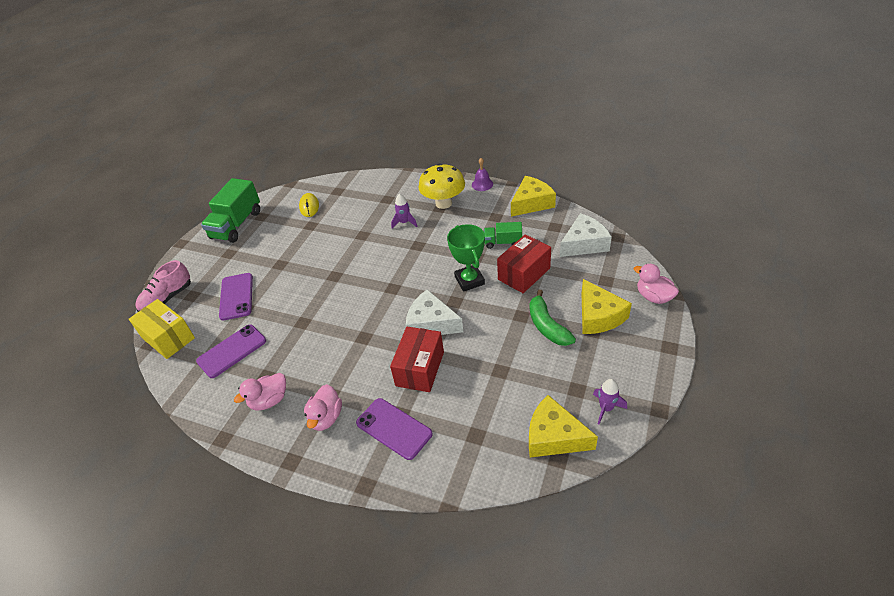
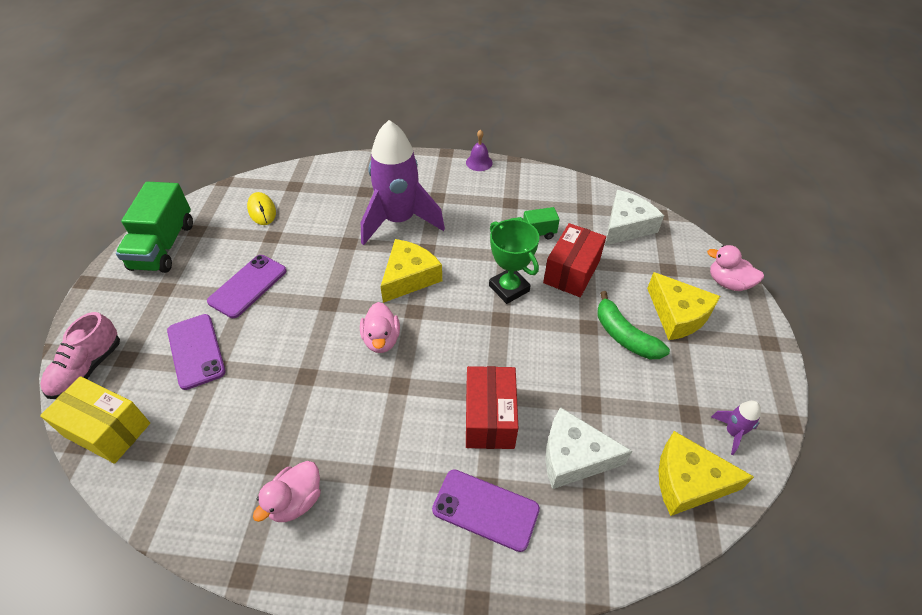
camera: 20 degrees left, 5 degrees up
purple phone [196,325,266,378] -> purple phone moved to [207,255,287,318]
pink duck [304,384,342,431] -> pink duck moved to [360,302,400,353]
purple rocket [391,194,418,229] -> purple rocket [361,120,445,245], size x2.49
white cheese [406,289,463,335] -> white cheese moved to [545,407,632,489]
yellow mushroom [418,163,465,209] -> none
yellow cheese [511,176,556,217] -> yellow cheese moved to [380,239,442,303]

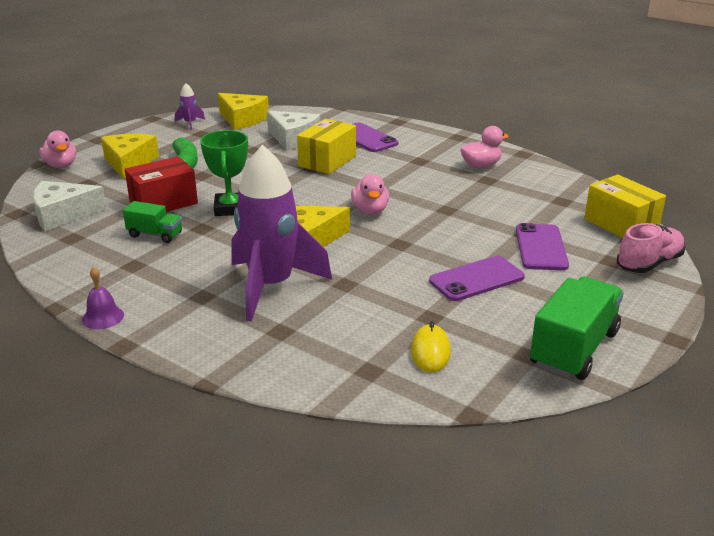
camera: 150 degrees left, 20 degrees down
pink duck [360,302,400,353] -> pink duck turned 150 degrees clockwise [351,174,389,215]
red box [466,366,518,449] -> yellow box [297,119,356,174]

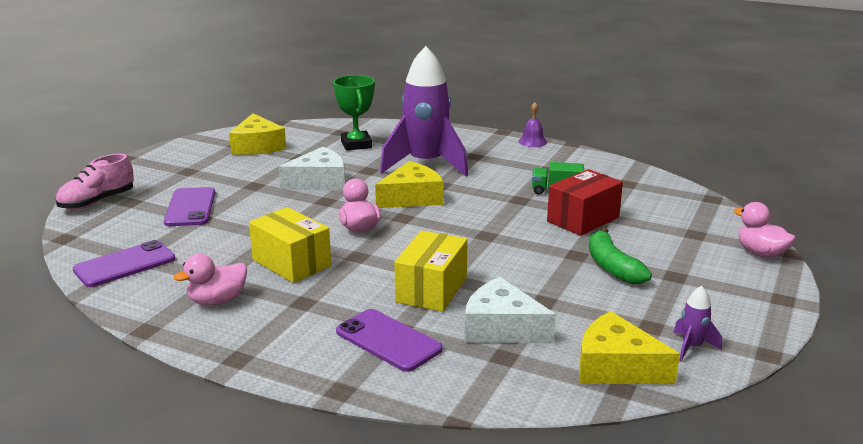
camera: 170 degrees right, 5 degrees down
white cheese [33,181,107,231] -> white cheese moved to [279,147,345,190]
yellow cheese [101,134,159,179] -> yellow cheese moved to [229,113,286,155]
green trophy [200,130,248,216] -> green trophy moved to [333,75,375,151]
yellow mouse [411,321,451,373] -> none
purple phone [429,256,525,301] -> purple phone moved to [73,240,175,287]
green truck [530,277,624,380] -> none
yellow box [584,175,666,238] -> yellow box moved to [249,207,331,283]

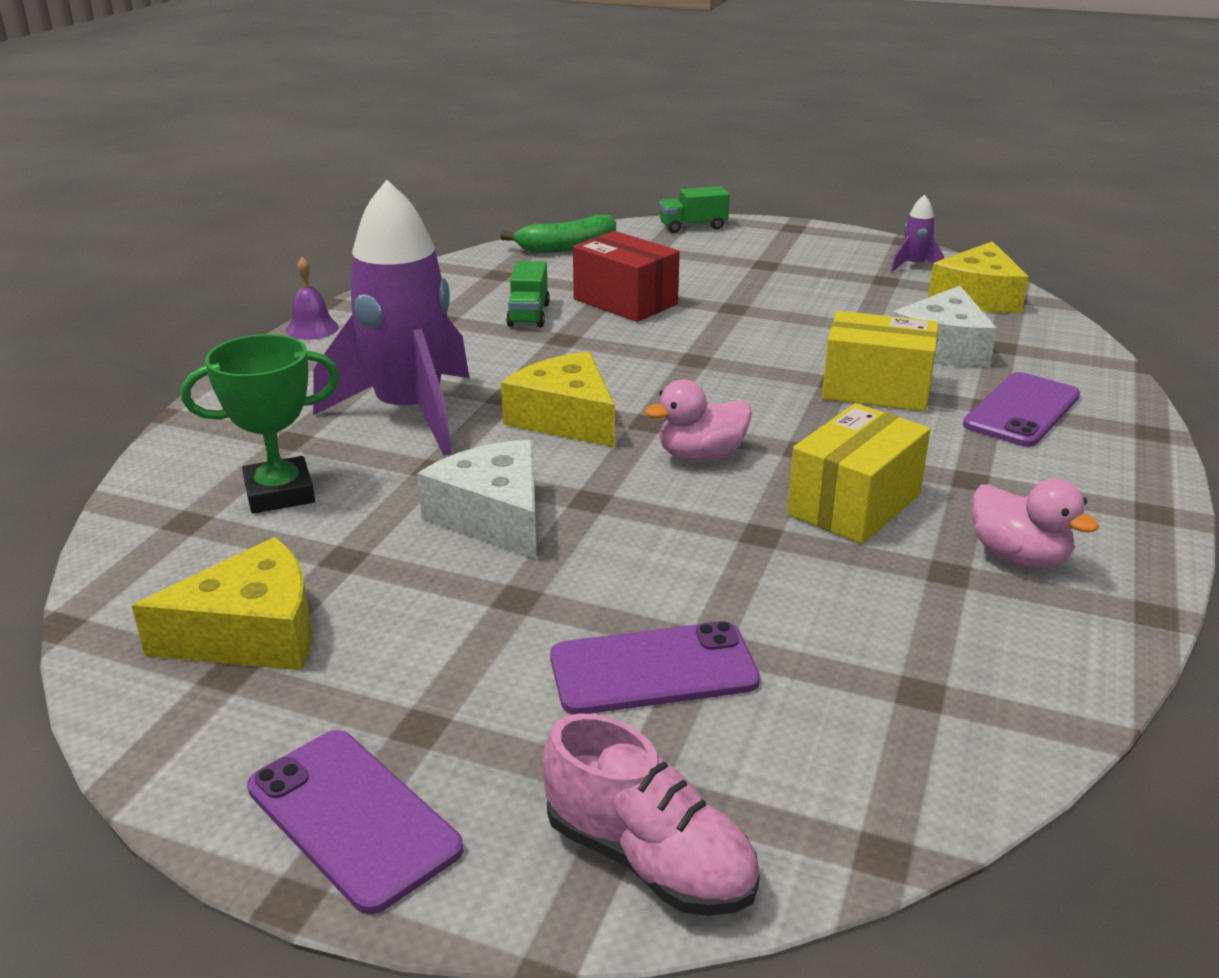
camera: 95 degrees left, 5 degrees up
purple phone [73,240,175,287] -> purple phone moved to [247,730,463,915]
green banana [589,227,652,284] -> green banana moved to [501,215,616,253]
pink duck [734,202,796,258] -> green truck [659,186,730,233]

